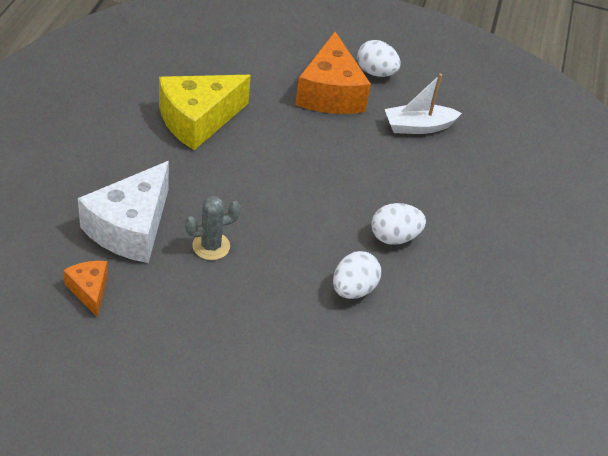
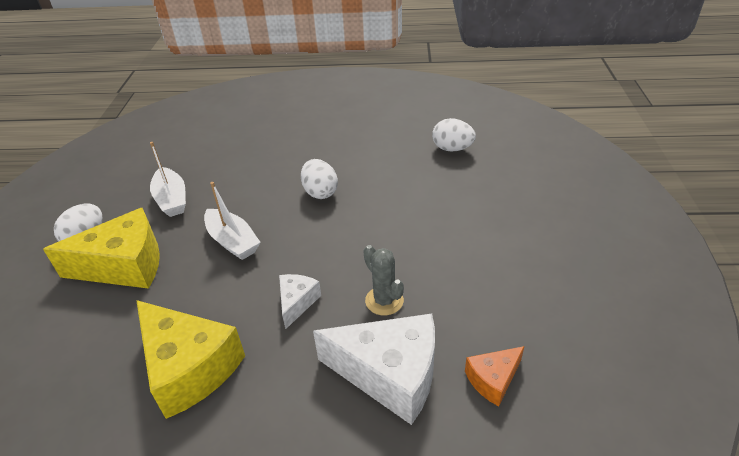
camera: 95 degrees left, 5 degrees down
orange cheese [295,32,371,114] -> yellow cheese [43,208,160,289]
white egg [333,251,381,299] -> white egg moved to [432,118,476,151]
none -> white boat [204,182,260,260]
none -> white cheese [279,274,321,329]

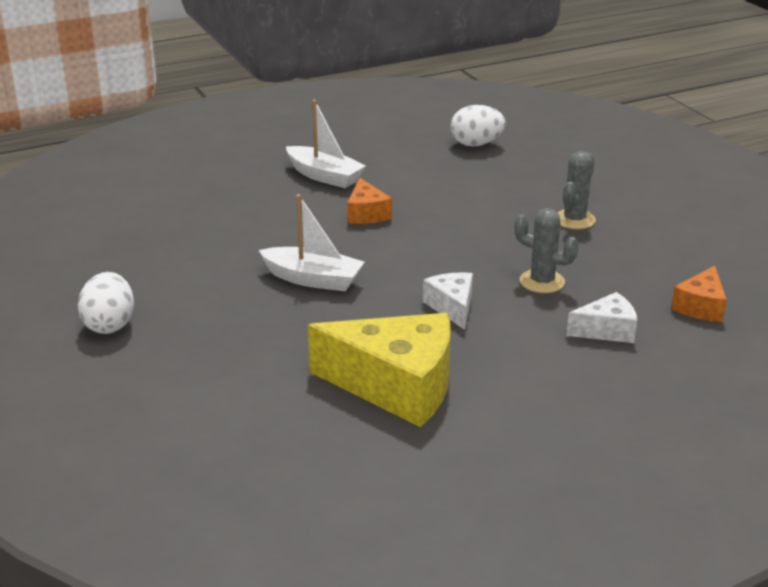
camera: 30 degrees left, 10 degrees down
yellow cheese [43,208,160,289] -> none
white boat [150,142,186,217] -> white boat moved to [286,100,366,188]
white egg [301,159,338,199] -> orange cheese [347,178,392,224]
white cheese [313,314,435,425] -> white cheese [566,292,637,343], size x0.50
none -> grey cactus [558,151,596,229]

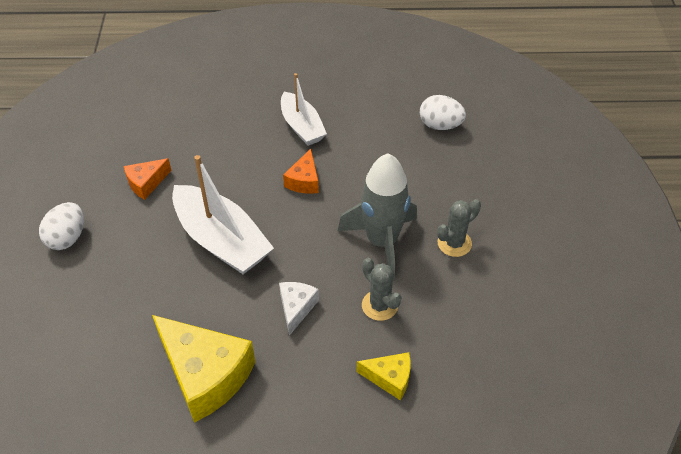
camera: 25 degrees right, 20 degrees up
white boat [259,194,365,291] -> white boat [172,155,274,274], size x1.58
white cheese [566,292,637,343] -> yellow cheese [356,352,411,400]
orange cheese [671,266,727,322] -> orange cheese moved to [124,158,172,200]
none -> grey rocket [338,153,417,280]

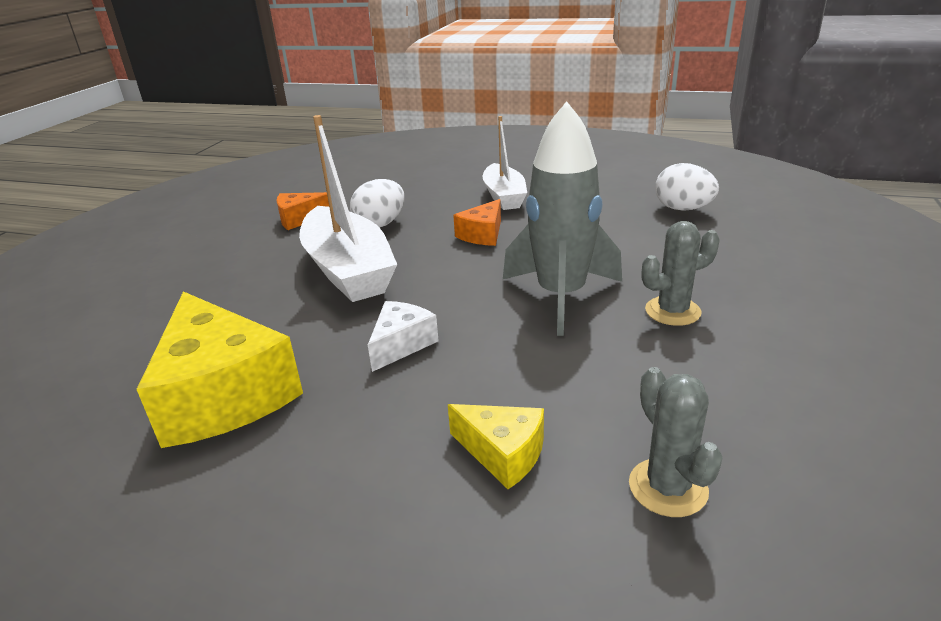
camera: 20 degrees right, 20 degrees down
white egg [39,202,84,250] -> white egg moved to [350,179,404,228]
grey cactus [362,258,401,321] -> grey cactus moved to [629,367,723,517]

